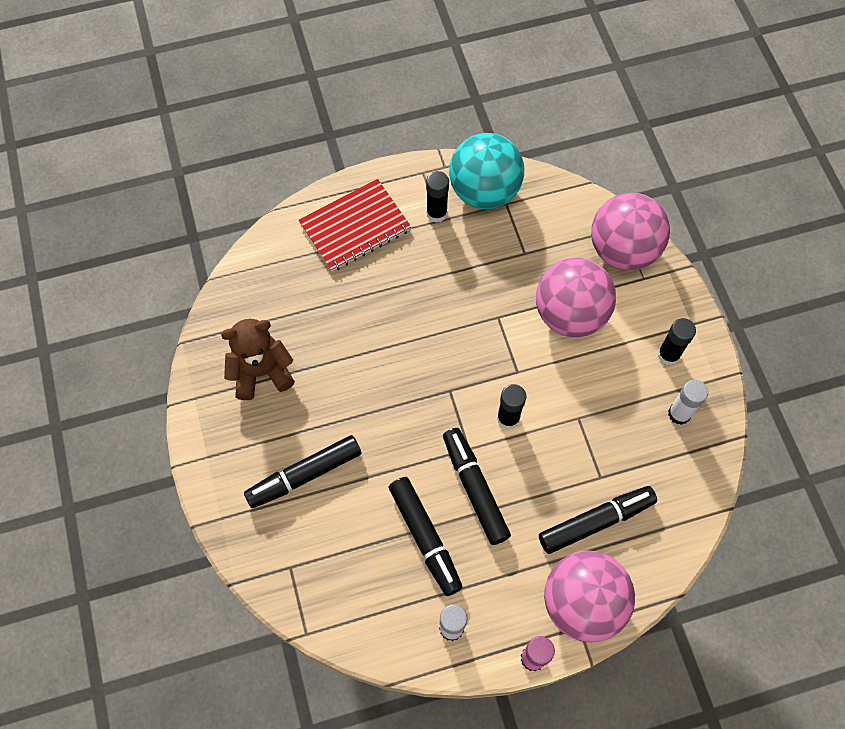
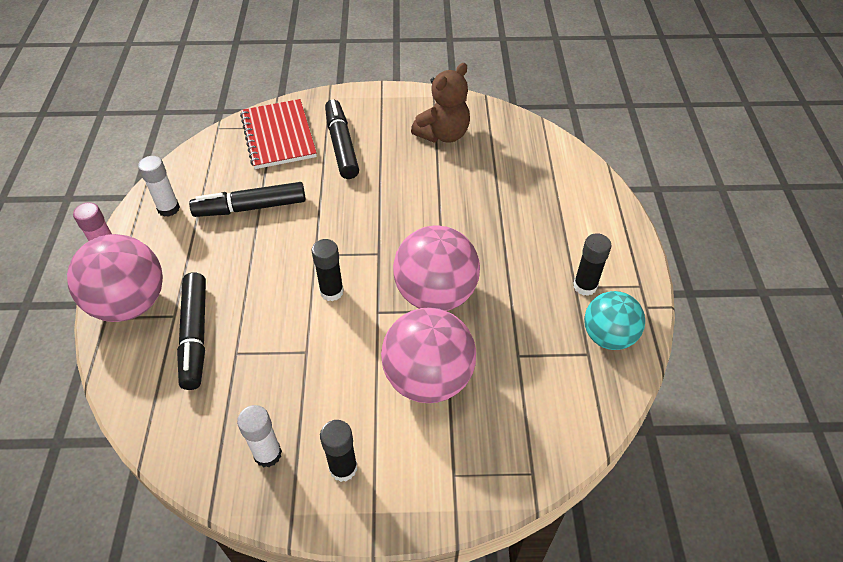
camera: 105 degrees right, 15 degrees down
brown teddy bear [221,319,295,400] -> brown teddy bear turned 45 degrees clockwise [411,63,470,143]
red notebook [299,179,411,272] -> red notebook moved to [240,99,317,169]
black marker [443,428,511,545] -> none
turquoise ball [449,133,524,209] -> turquoise ball [584,291,645,350], size x0.66
pink ball [591,193,670,270] -> pink ball moved to [393,226,480,311]

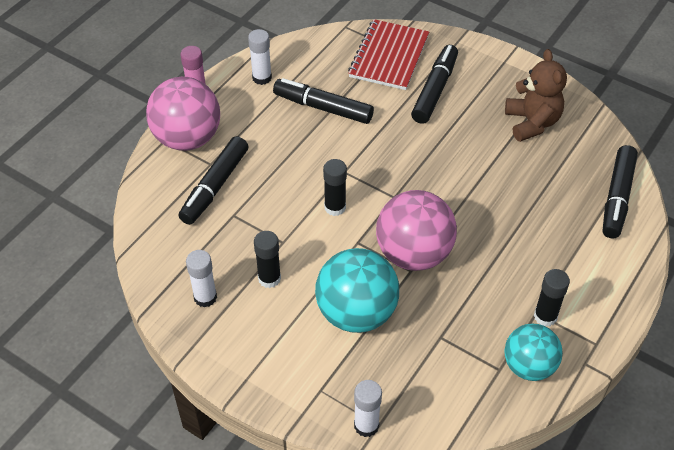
camera: 35 degrees right, 0 degrees up
black glue stick [320,420,357,482] -> black glue stick moved to [254,231,281,288]
pink ball [381,307,476,403] -> turquoise ball [315,248,399,333]
brown teddy bear [411,63,470,143] -> brown teddy bear turned 90 degrees counterclockwise [505,49,567,142]
none -> white glue stick [354,380,382,437]
none -> black marker [603,145,638,239]

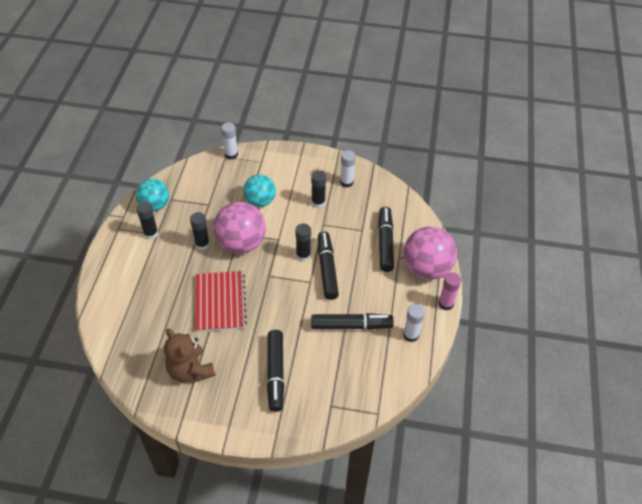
camera: 155 degrees right, 0 degrees up
turquoise ball [315,248,399,333] -> turquoise ball [243,174,276,207], size x0.66
red notebook [348,19,429,90] -> red notebook moved to [195,271,247,332]
black marker [603,145,638,239] -> black marker moved to [318,231,339,300]
none -> black glue stick [190,212,210,250]

